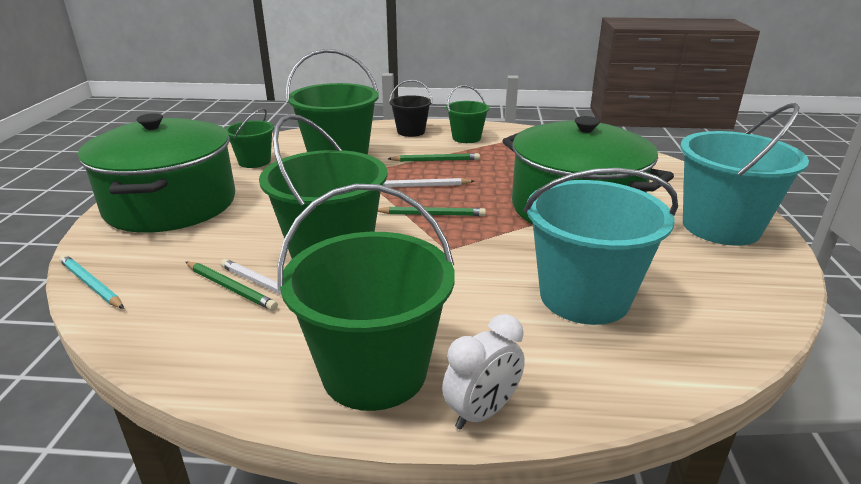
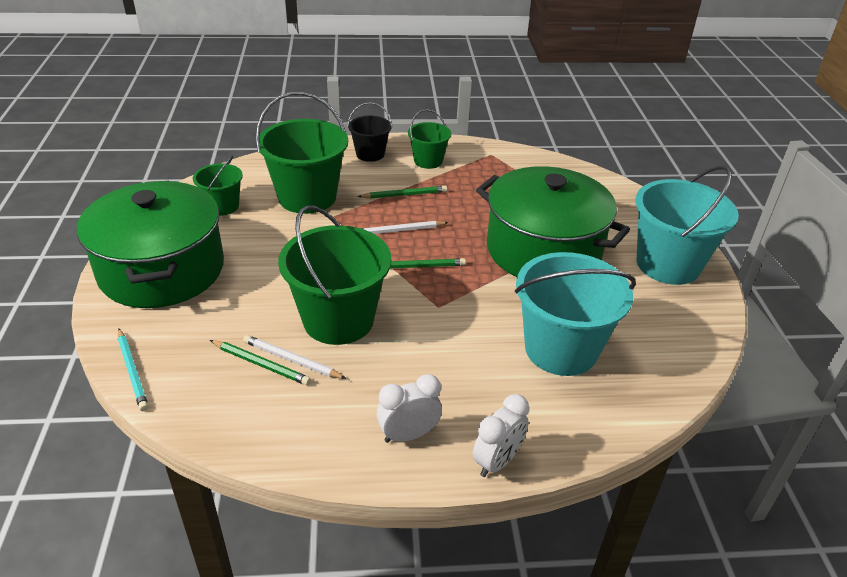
camera: 10 degrees left, 10 degrees up
turquoise pencil [59,255,124,309] -> turquoise pencil turned 150 degrees counterclockwise [118,329,149,411]
green bucket [277,184,455,411] -> white clock [376,374,442,443]

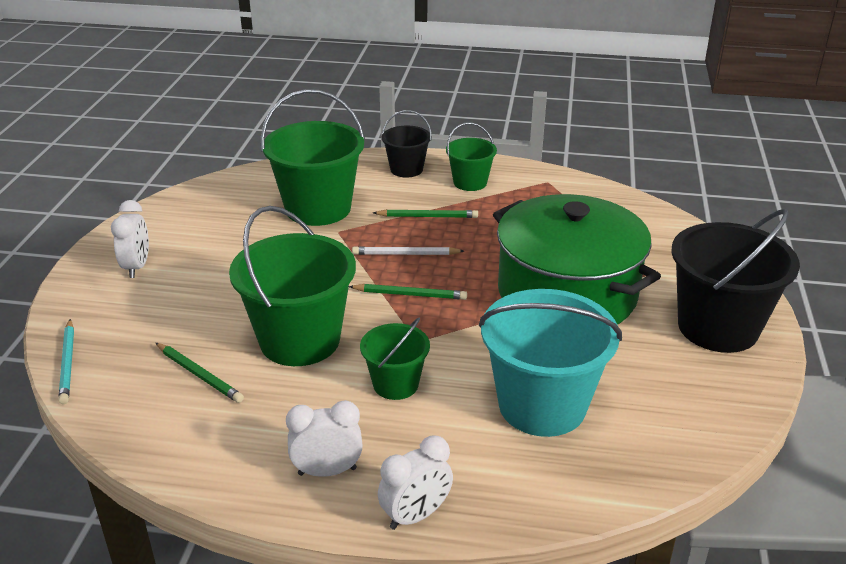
camera: 15 degrees right, 5 degrees down
green pot [77,181,224,308] -> white clock [111,200,149,278]
green bucket [193,156,243,216] -> green bucket moved to [360,318,430,400]
white pencil [243,335,346,379] -> none
turquoise bucket [636,165,739,285] -> black bucket [671,209,800,353]

